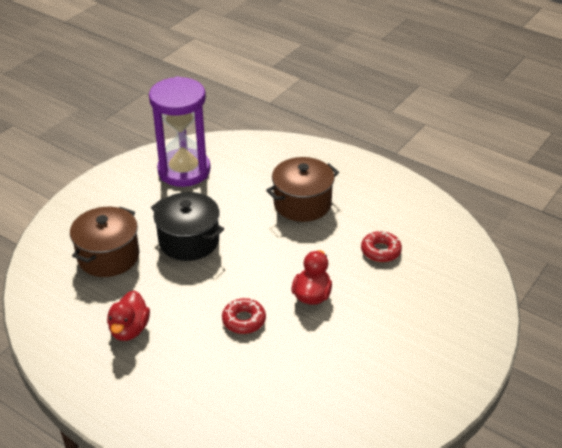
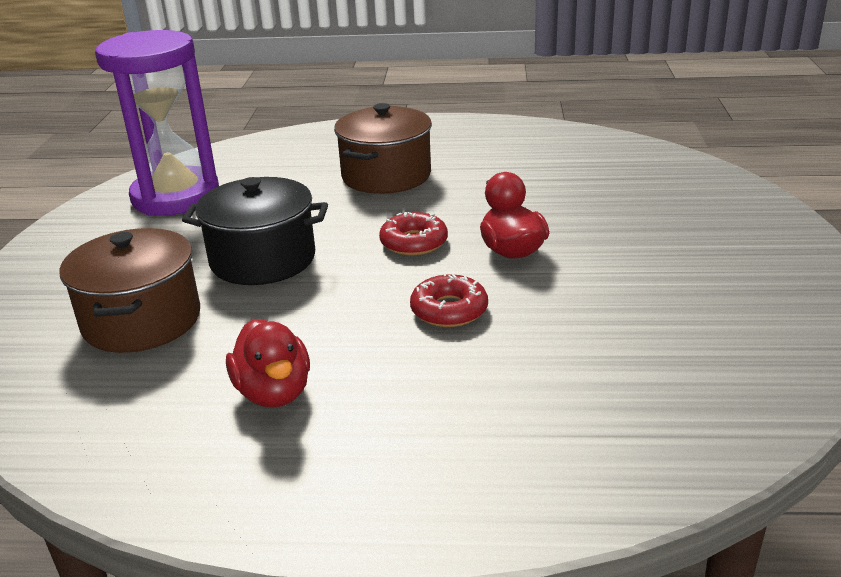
camera: 30 degrees left, 10 degrees down
red donut [361,231,402,262] -> red donut moved to [379,212,448,256]

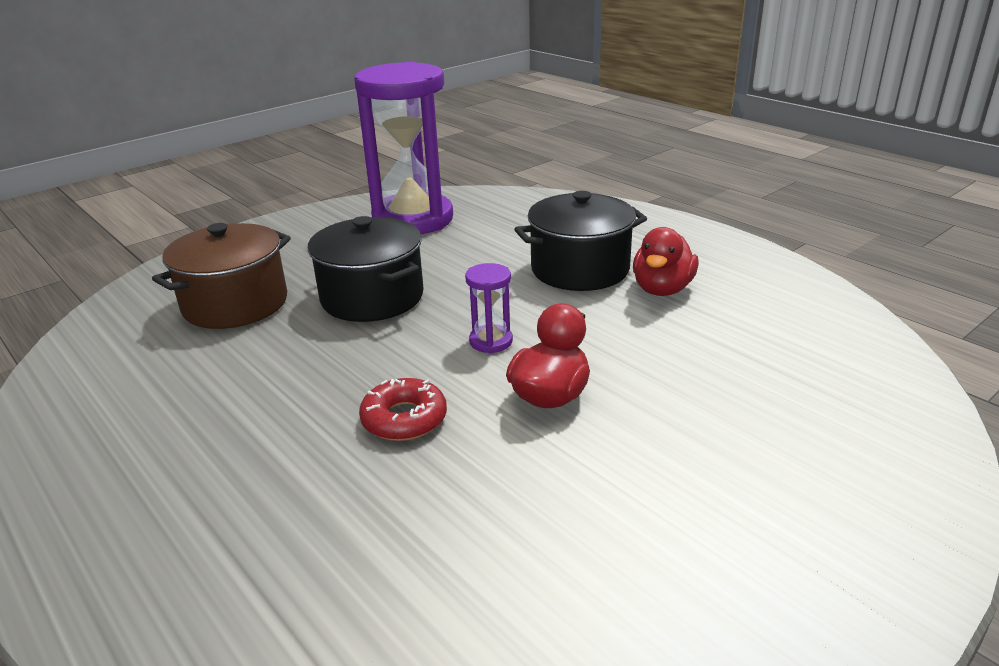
camera: 45 degrees right, 0 degrees up
red duck [226,319,310,408] -> red duck moved to [633,227,699,296]
brown pot [334,103,432,194] -> black pot [514,191,647,291]
red donut [379,212,448,256] -> purple hourglass [465,263,513,353]

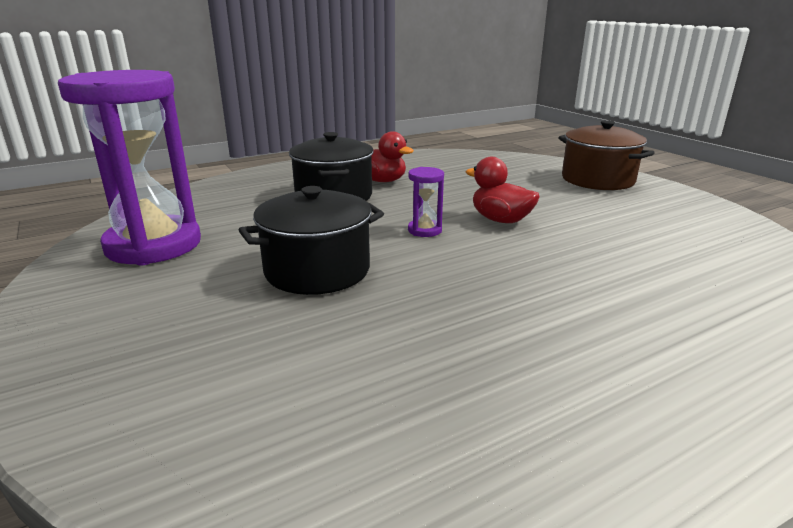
camera: 80 degrees left, 5 degrees down
brown pot [152,223,291,329] -> brown pot moved to [558,120,654,190]
red donut [359,378,447,441] -> none

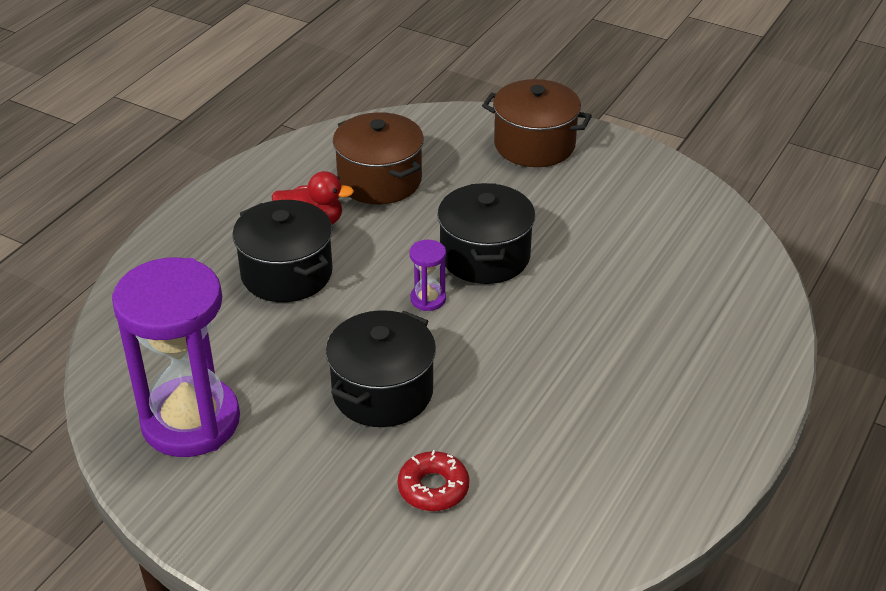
camera: 30 degrees left, 15 degrees up
red duck [466,157,540,223] -> black pot [437,183,535,284]
none -> brown pot [333,112,424,204]
none -> red donut [398,450,469,511]

